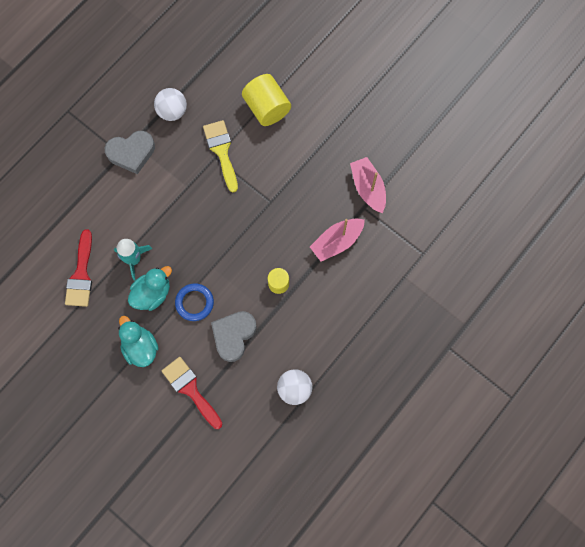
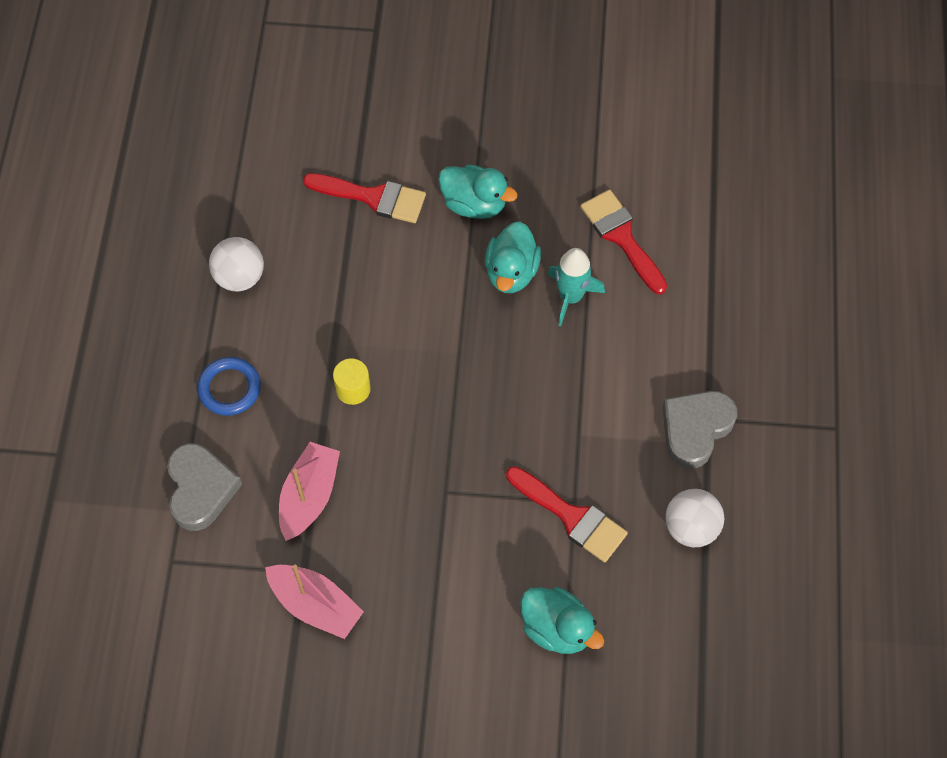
camera: 145 degrees right, 10 degrees down
blue ring [175,283,214,321] -> blue ring moved to [197,357,261,416]
yellow brush [203,120,238,192] -> red brush [506,466,628,562]
grey heart [211,311,257,362] -> grey heart moved to [167,443,242,531]
yellow cylinder [242,74,291,126] -> turquoise duck [520,587,604,654]

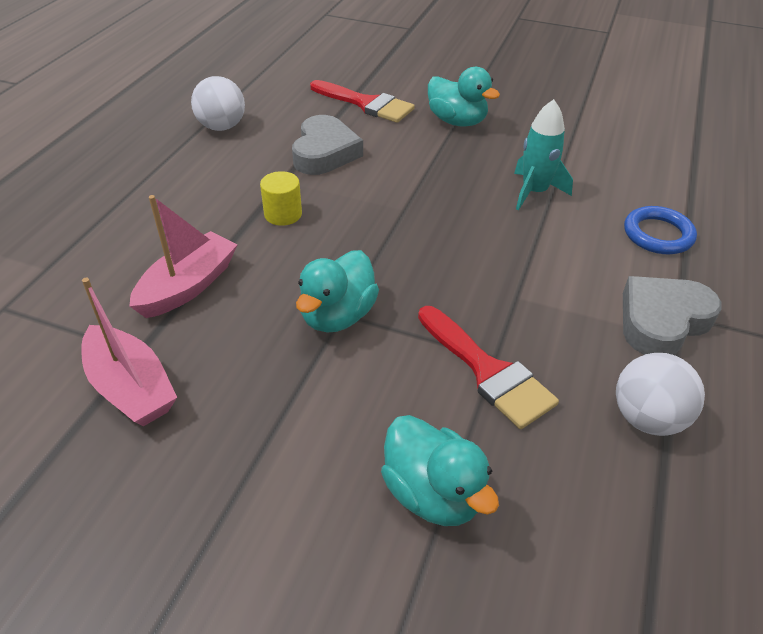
camera: 15 degrees right, 20 degrees down
grey heart [167,443,242,531] -> grey heart moved to [292,115,363,175]
blue ring [197,357,261,416] -> blue ring moved to [624,206,697,254]
turquoise duck [485,222,541,293] -> turquoise duck moved to [296,250,379,332]
red brush [580,189,667,294] -> none

